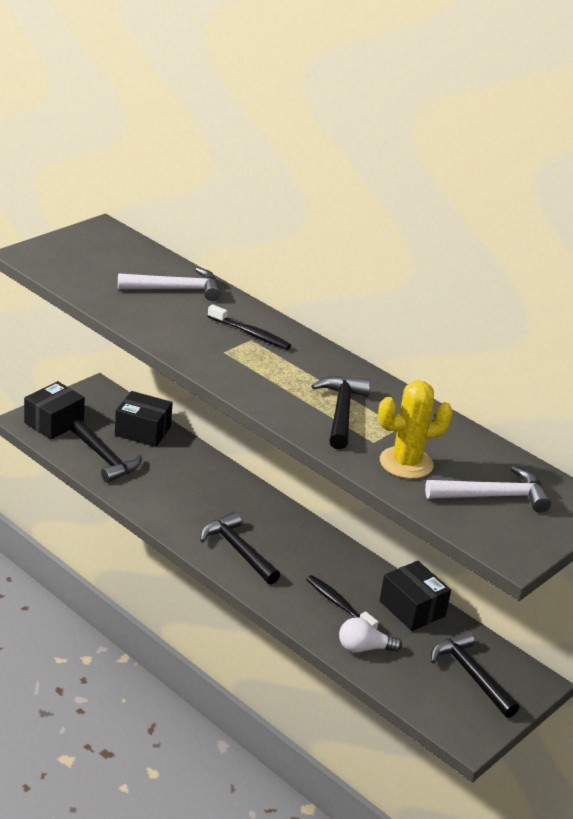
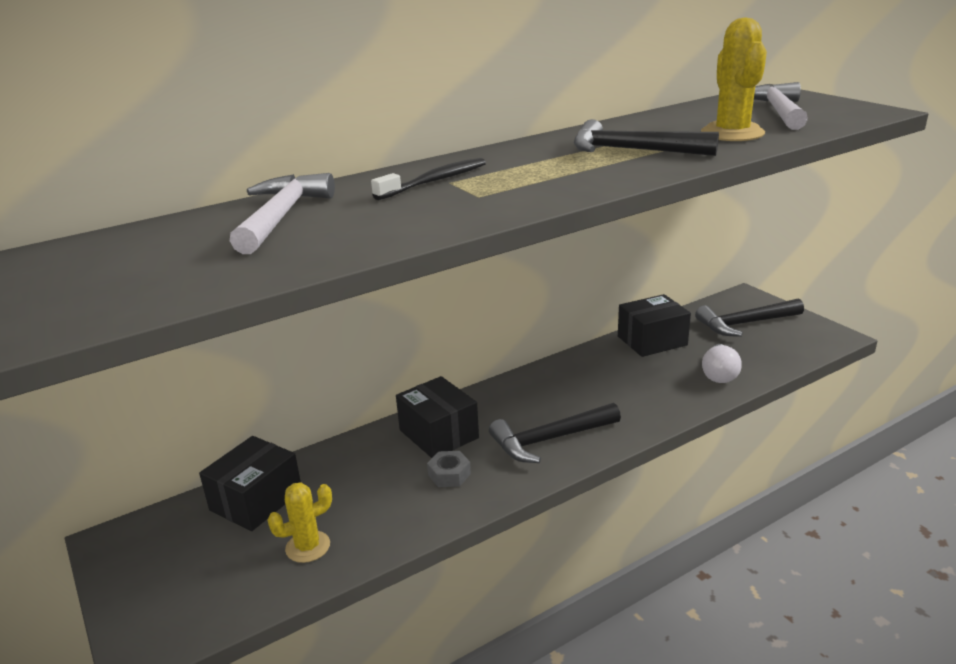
camera: 70 degrees left, 5 degrees down
black box [24,381,85,439] -> black box moved to [396,376,479,458]
black hammer [71,420,142,483] -> yellow cactus [268,482,332,563]
black toothbrush [306,575,378,629] -> none
none -> grey nut [427,451,471,487]

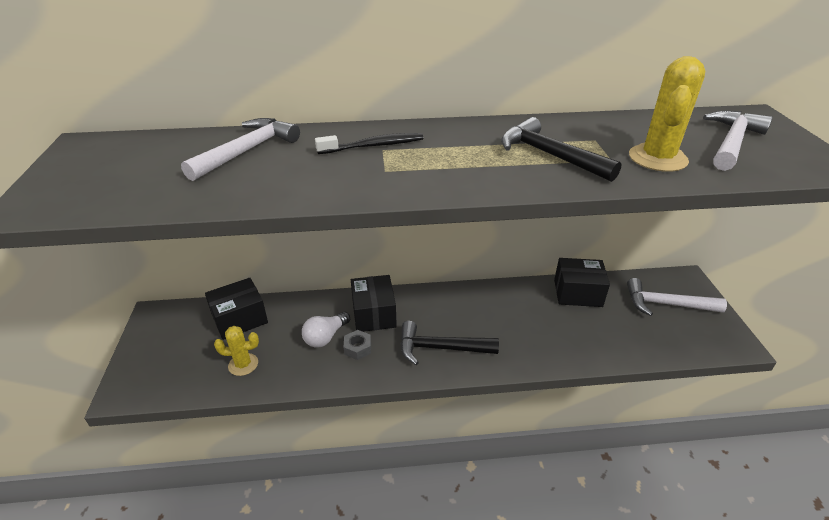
camera: 25 degrees right, 10 degrees up
black hammer [695,298,804,337] -> white hammer [627,278,727,316]
white light bulb [702,344,742,383] -> white light bulb moved to [302,312,350,348]

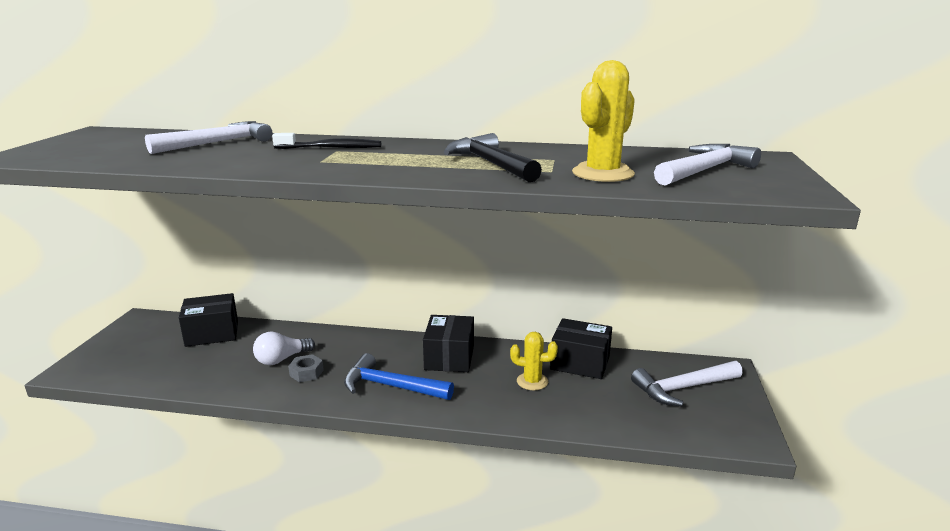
camera: 15 degrees right, 15 degrees down
yellow cactus [214,326,259,376] -> yellow cactus moved to [510,332,558,390]
black box [351,275,397,332] -> black box moved to [423,315,474,372]
black hammer [400,321,499,365] -> blue hammer [344,353,454,400]
white hammer [627,278,727,316] -> white hammer turned 45 degrees counterclockwise [631,361,743,406]

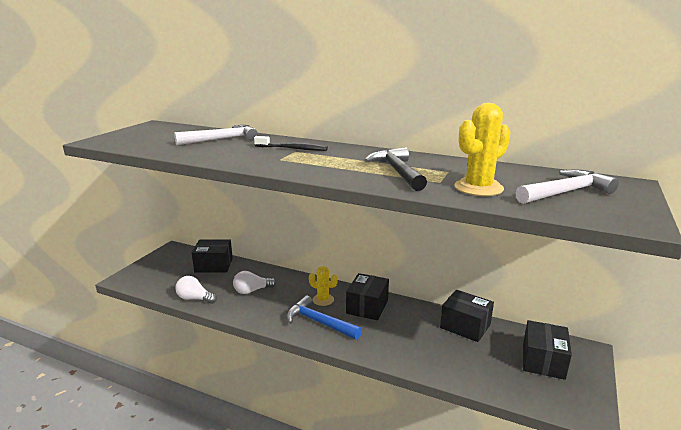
camera: 15 degrees right, 0 degrees up
grey nut [288,354,324,382] -> none
yellow cactus [510,332,558,390] -> yellow cactus moved to [309,266,338,306]
white hammer [631,361,743,406] -> black box [523,320,572,380]
none -> white light bulb [176,276,217,304]

